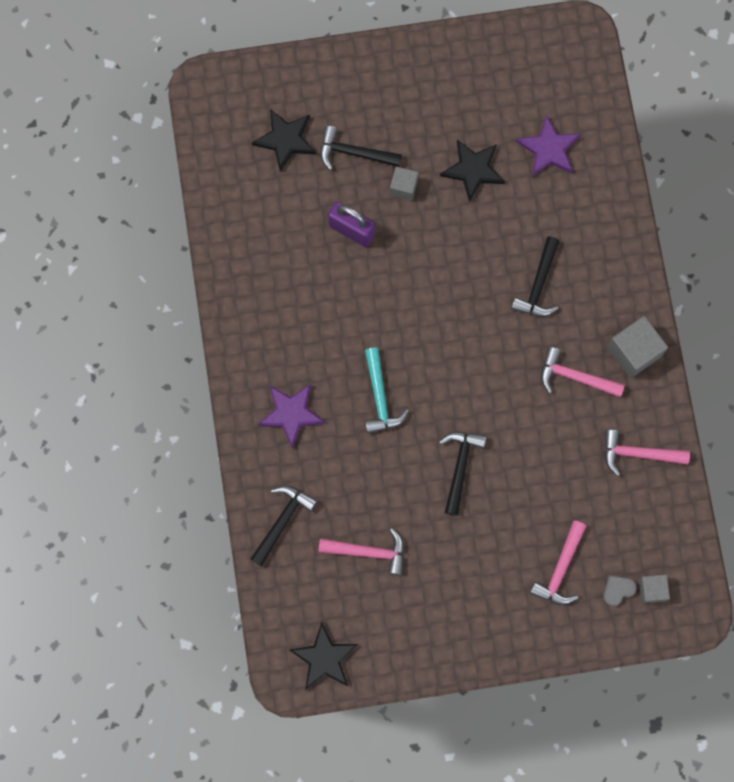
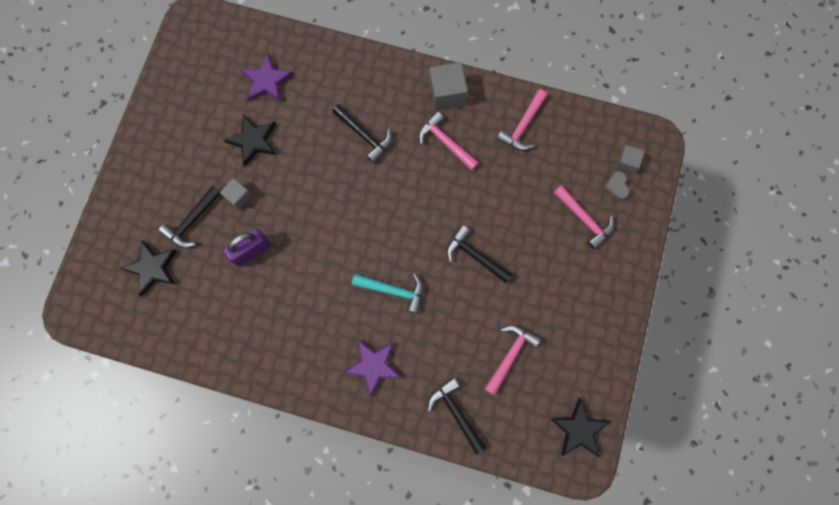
camera: 65 degrees left, 0 degrees up
pink hammer [541,347,625,397] -> pink hammer turned 90 degrees clockwise [419,112,479,171]

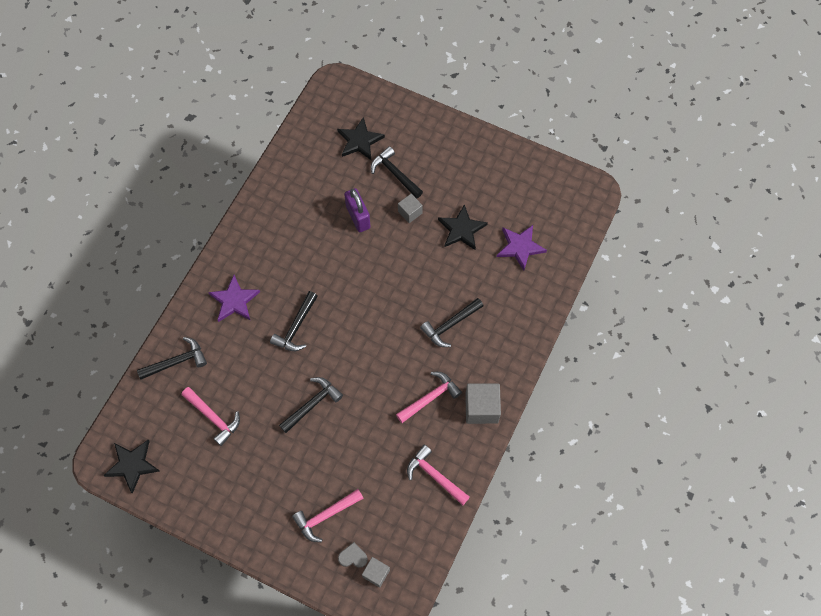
camera: 100 degrees right, 10 degrees down
turquoise hammer [352,274,423,314] -> black hammer [270,291,318,351]

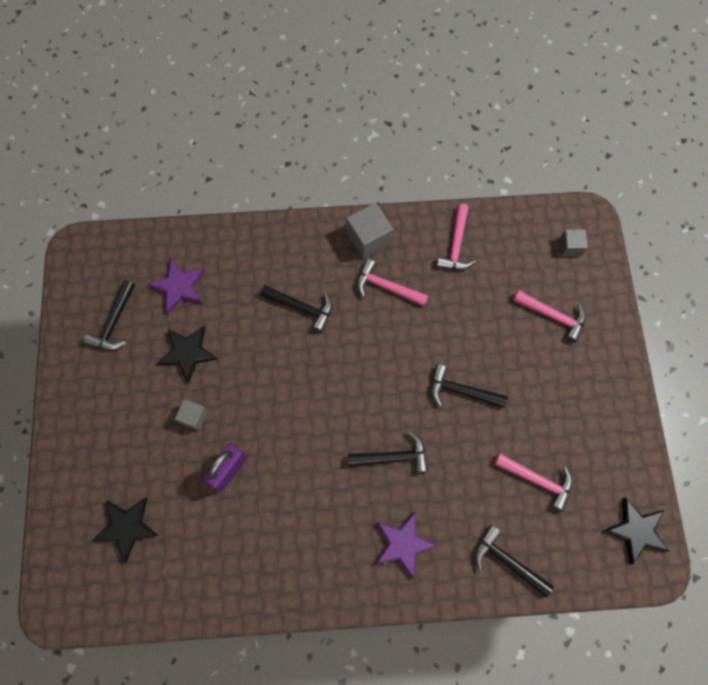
camera: 120 degrees left, 5 degrees up
pink hammer [181,387,240,446] -> pink hammer turned 105 degrees clockwise [494,453,573,512]
grey heart [338,542,368,568] -> none
black hammer [371,146,423,199] -> black hammer moved to [84,280,135,350]

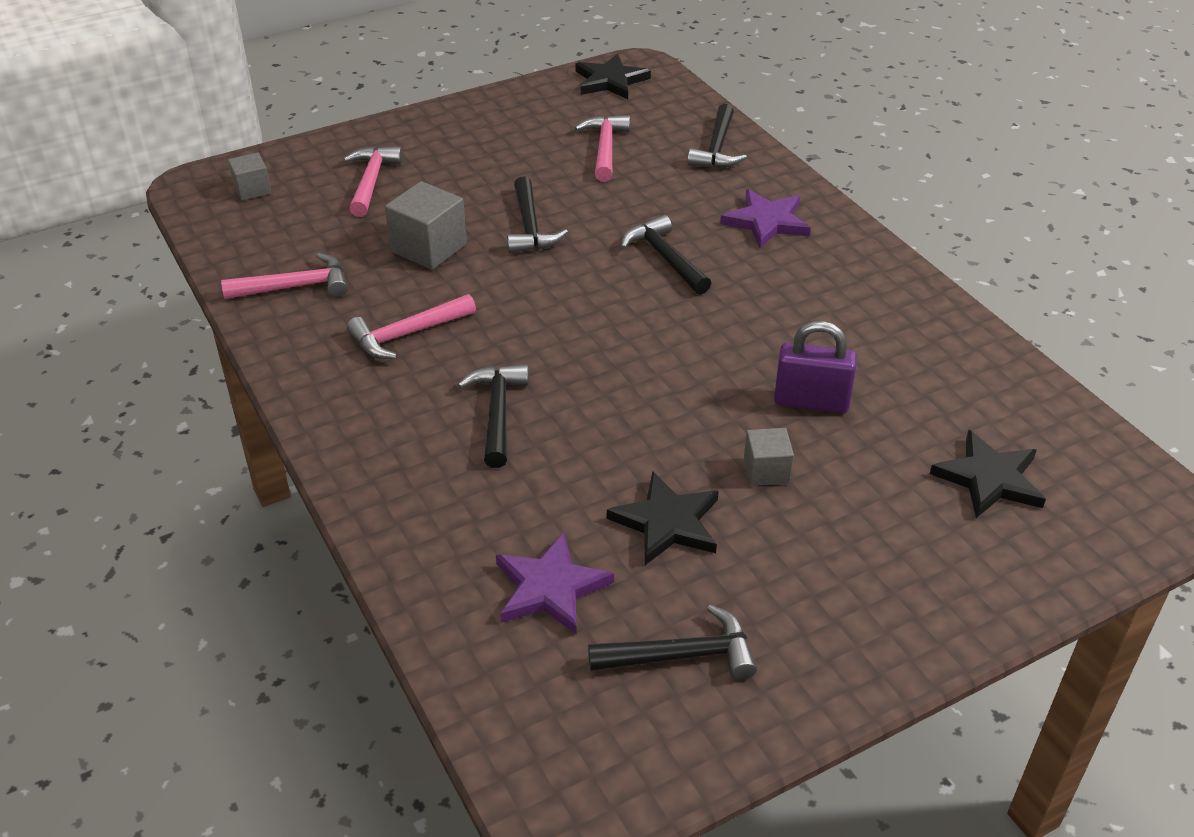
camera: 115 degrees left, 30 degrees down
grey cube [346,203,394,259] -> grey cube moved to [385,181,467,270]
pink hammer [357,259,428,306] -> pink hammer turned 60 degrees clockwise [347,294,476,359]

